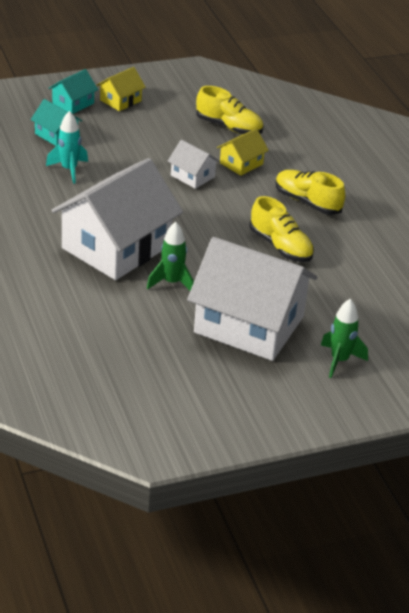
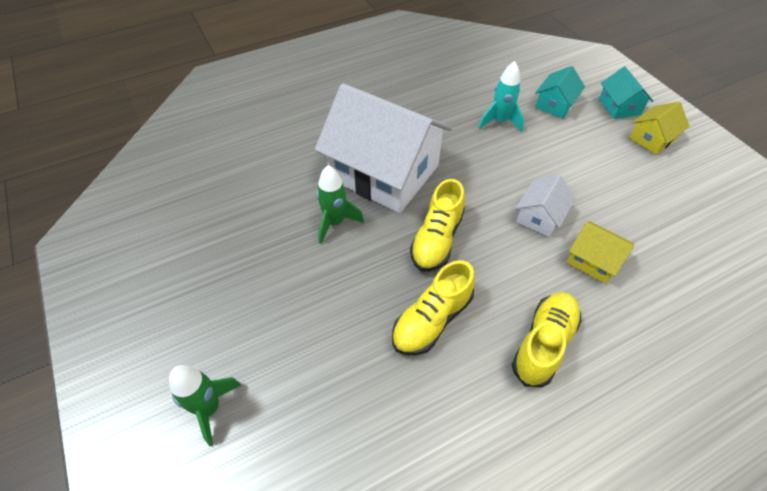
camera: 85 degrees right, 15 degrees up
turquoise house [49,69,98,114] -> turquoise house turned 45 degrees clockwise [599,66,653,119]
yellow house [97,67,146,111] -> yellow house turned 75 degrees counterclockwise [629,102,690,155]
white house [187,237,317,361] -> none
yellow shoe [196,86,263,134] -> yellow shoe moved to [410,179,465,272]

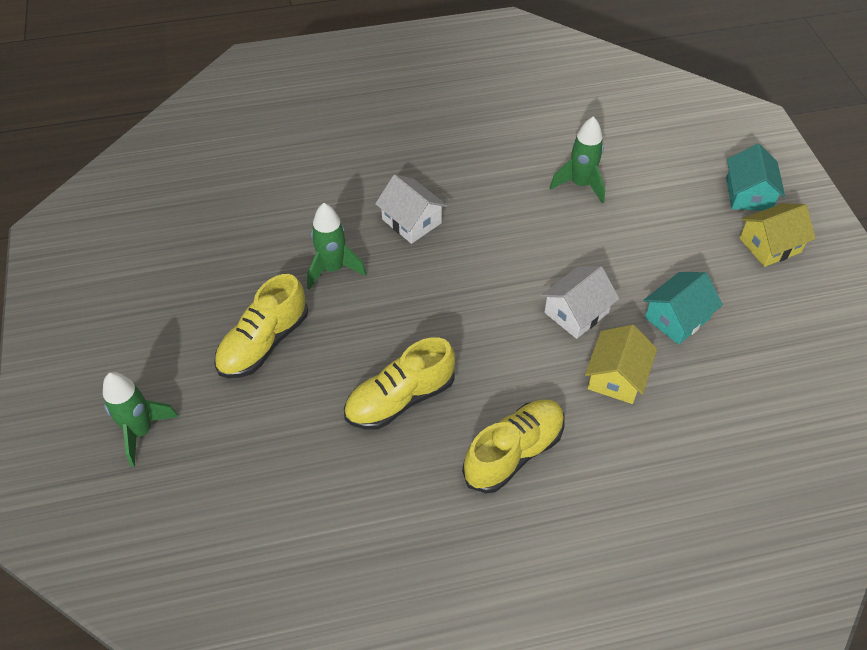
camera: 15 degrees right, 0 degrees up
white house [315,83,452,213] -> white house [375,175,447,244], size x0.44
yellow shoe [410,179,465,272] -> yellow shoe moved to [214,274,308,378]
turquoise rocket [479,61,524,132] -> green rocket [550,116,605,204]
turquoise house [535,66,585,118] -> turquoise house moved to [643,272,723,345]
yellow house [567,221,634,284] -> yellow house turned 60 degrees clockwise [585,325,657,404]

